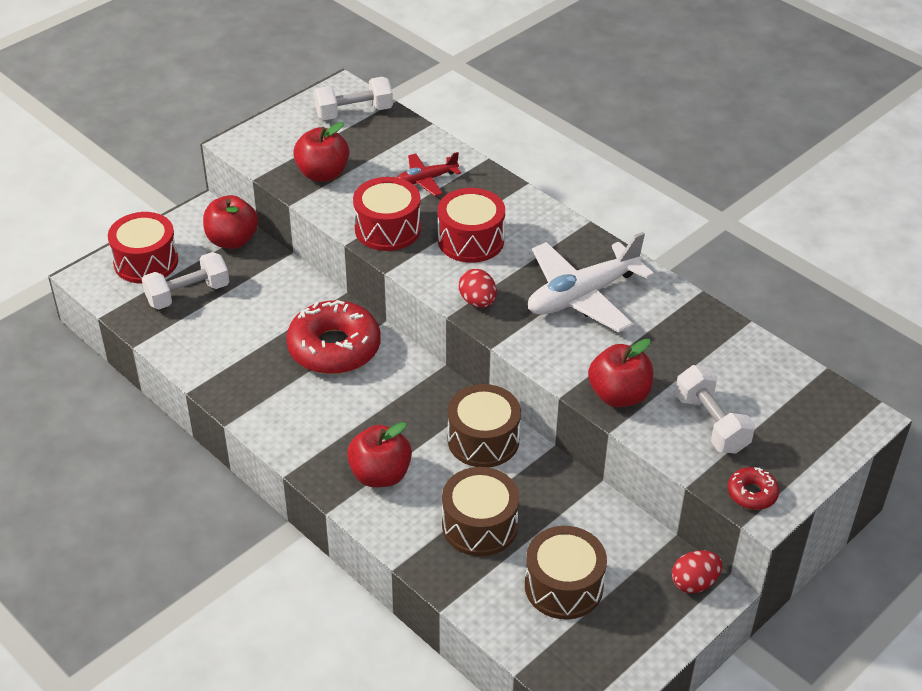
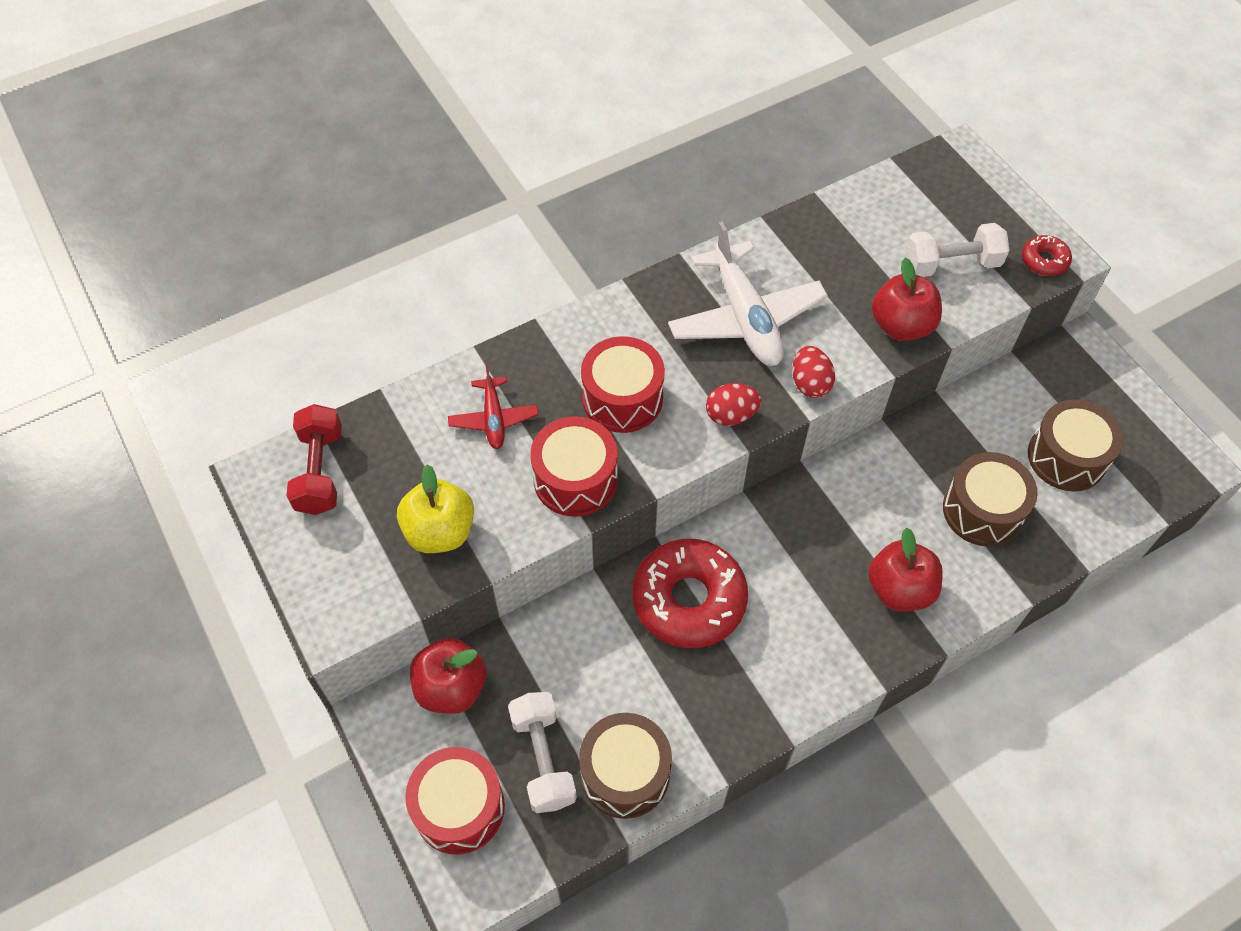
camera: 75 degrees left, 15 degrees up
red apple [293,122,349,182] -> yellow apple [397,464,474,553]
white dumbbell [314,77,393,120] -> red dumbbell [286,404,342,515]
brown drum [448,384,521,467] -> brown drum moved to [579,713,672,819]
red egg [672,550,722,593] -> red egg moved to [792,346,835,398]

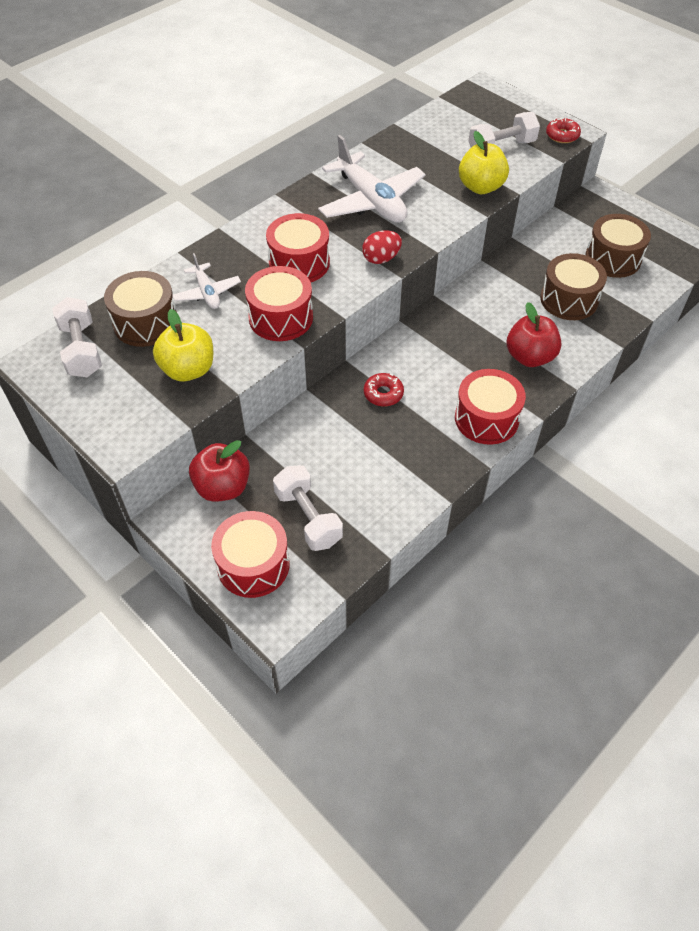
camera: 15 degrees left, 5 degrees down
red dumbbell [286,404,342,515] -> white dumbbell [52,297,102,377]
red plane [448,365,539,449] -> white plane [173,253,241,309]
brown drum [579,713,672,819] -> brown drum moved to [104,271,177,347]
red donut [632,539,748,648] -> red donut [364,373,404,407], size x0.46
red egg [792,346,835,398] -> none
red apple [872,258,942,341] -> yellow apple [459,131,509,194]
none -> red drum [455,369,526,445]

